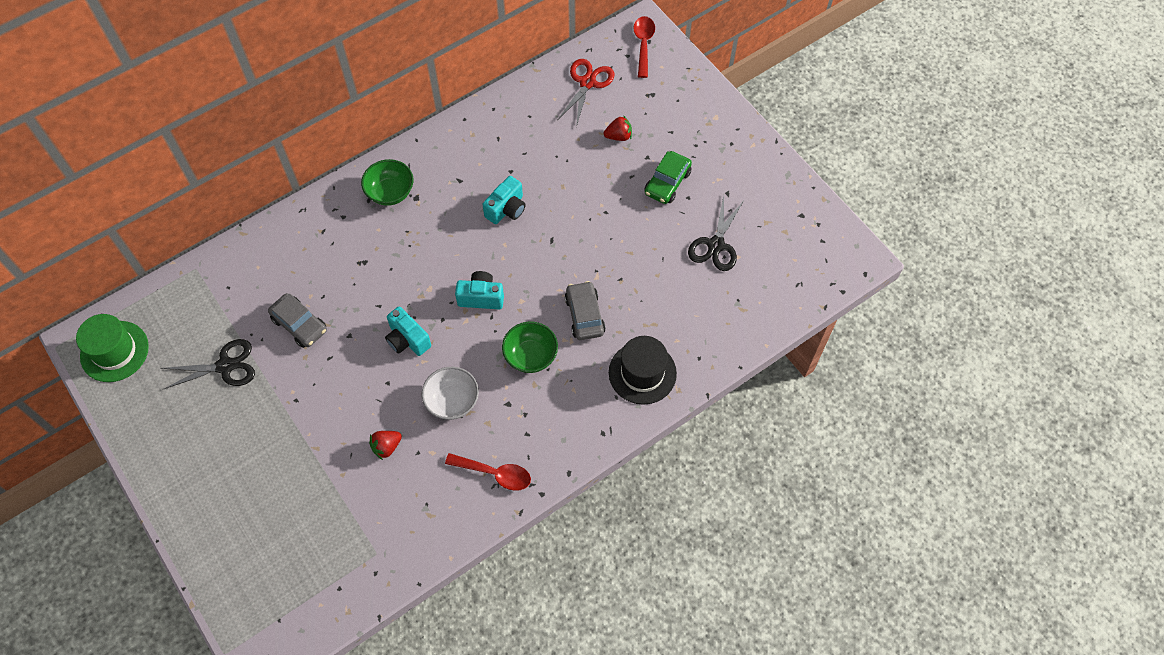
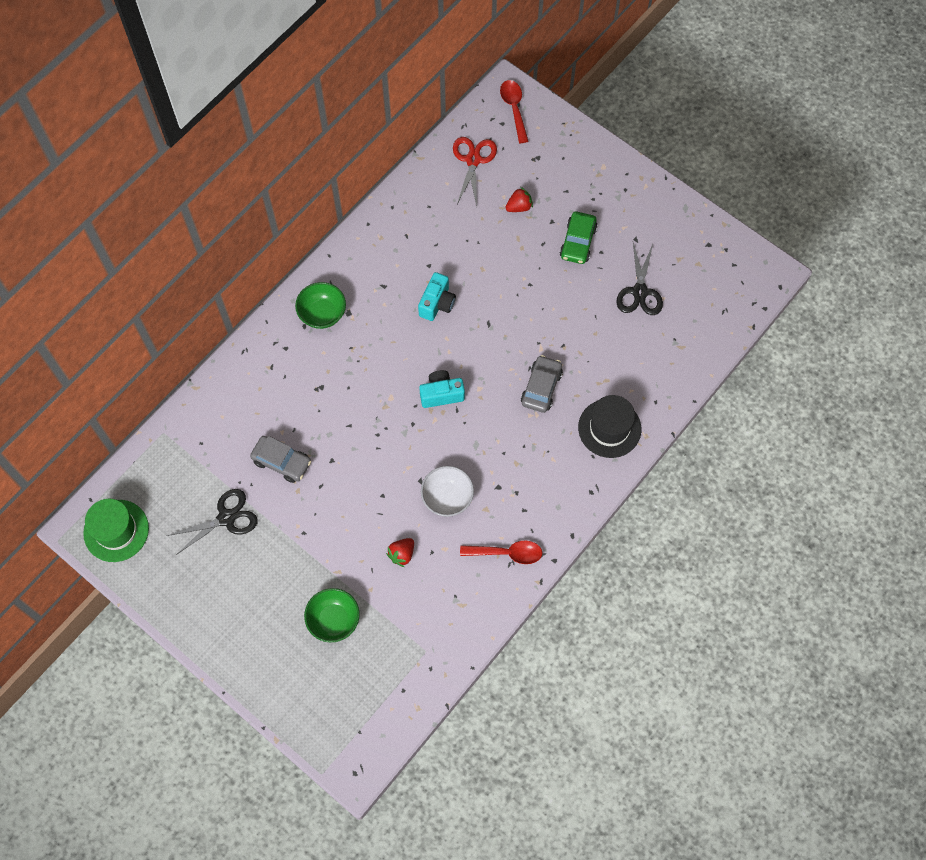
camera: 15 degrees left, 5 degrees up
turquoise camera [385,306,431,356] -> none
green bowl [502,322,558,373] -> green bowl moved to [304,588,360,642]
grey car [565,281,606,340] -> grey car turned 45 degrees clockwise [521,355,563,413]

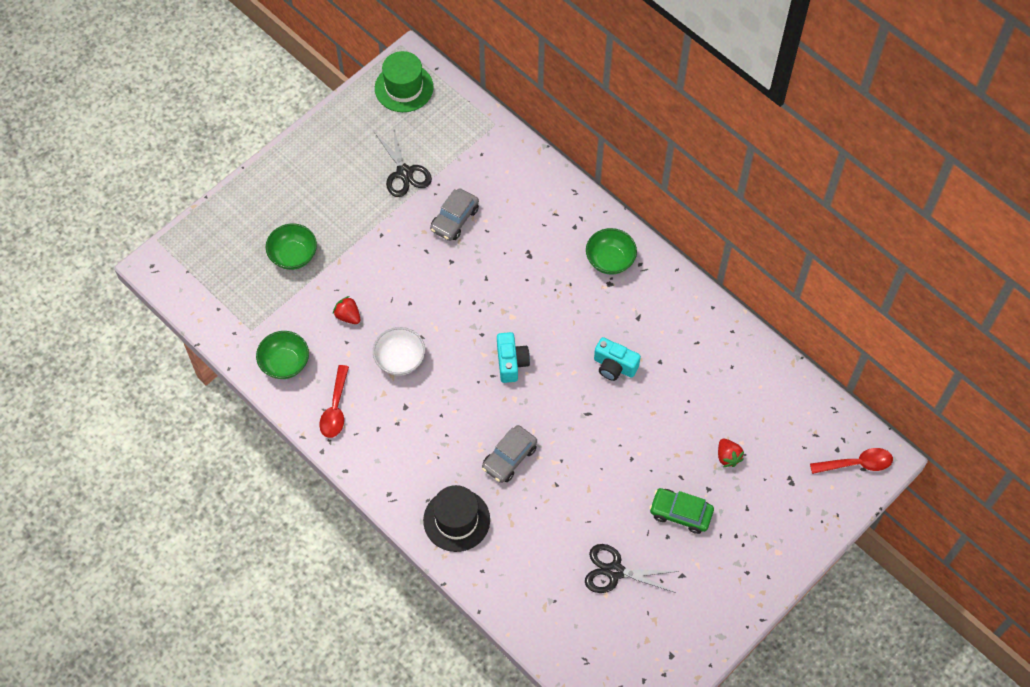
camera: 95 degrees right, 5 degrees down
red scissors [453,137,497,206] -> none
grey car [521,355,563,413] -> grey car turned 105 degrees clockwise [482,425,537,483]
none -> green bowl [256,331,309,379]

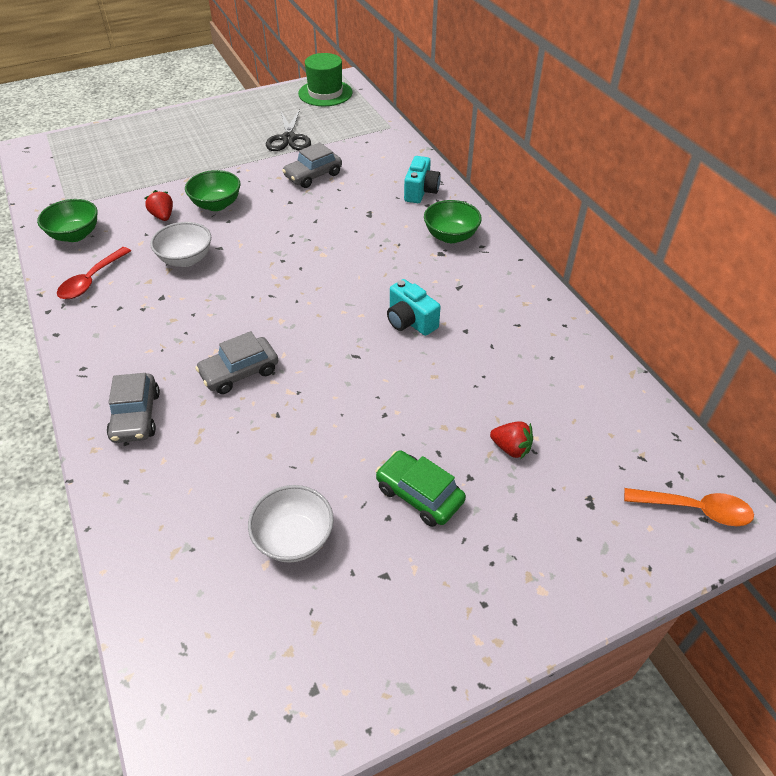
camera: 20 degrees right, 15 degrees down
green bowl [266,224,317,270] -> green bowl moved to [185,170,241,211]
black hat [423,485,490,552] -> grey car [107,373,160,443]
turquoise camera [497,332,530,383] -> turquoise camera moved to [404,156,441,203]
black scissors [585,544,679,593] -> white bowl [248,485,334,563]
red strawberry [718,439,744,467] -> red strawberry turned 60 degrees counterclockwise [490,421,533,459]
red spoon [810,448,893,474] -> orange spoon [624,488,754,526]

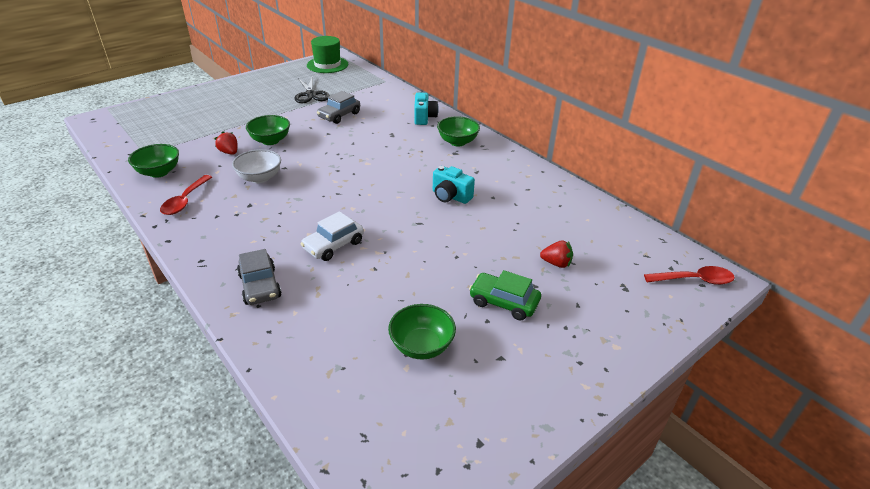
camera: 15 degrees left, 10 degrees down
grey car [195,331,278,394] -> white car [301,211,364,261]
white bowl [248,485,334,563] -> green bowl [388,304,456,359]
orange spoon [624,488,754,526] -> red spoon [644,266,735,285]

